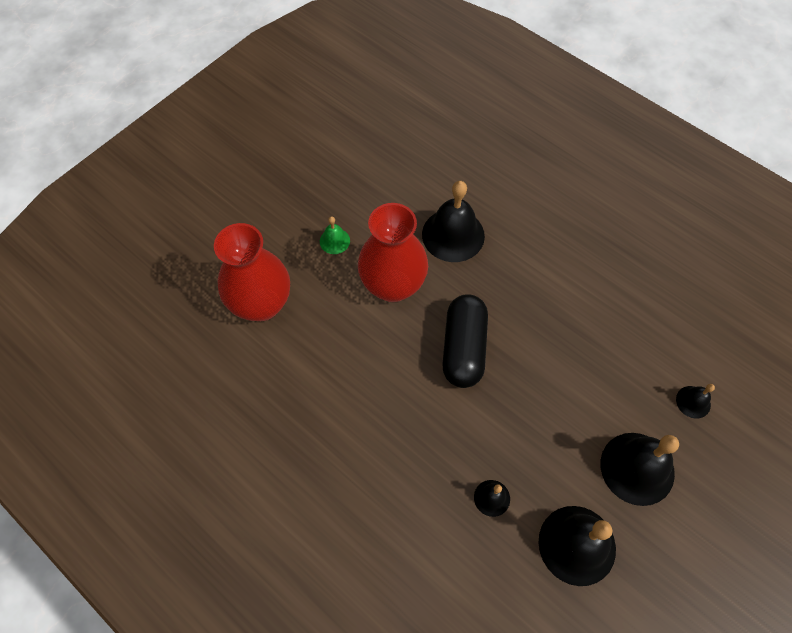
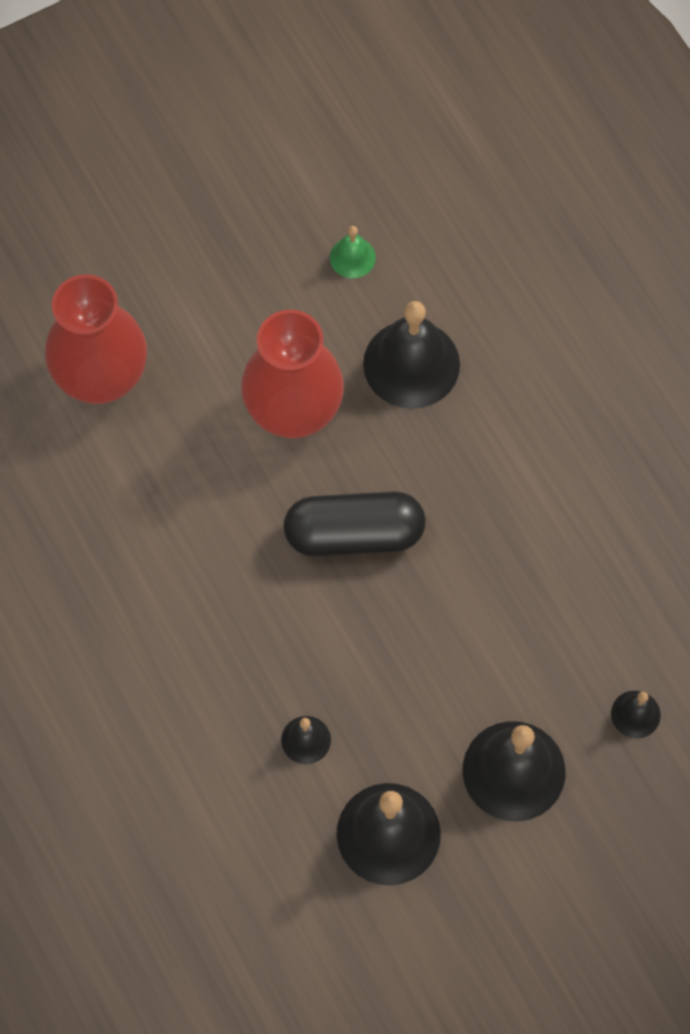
camera: 20 degrees right, 5 degrees up
green bell [320,216,350,254] -> green bell moved to [330,226,376,278]
black capsule [442,294,488,388] -> black capsule turned 60 degrees clockwise [284,491,426,556]

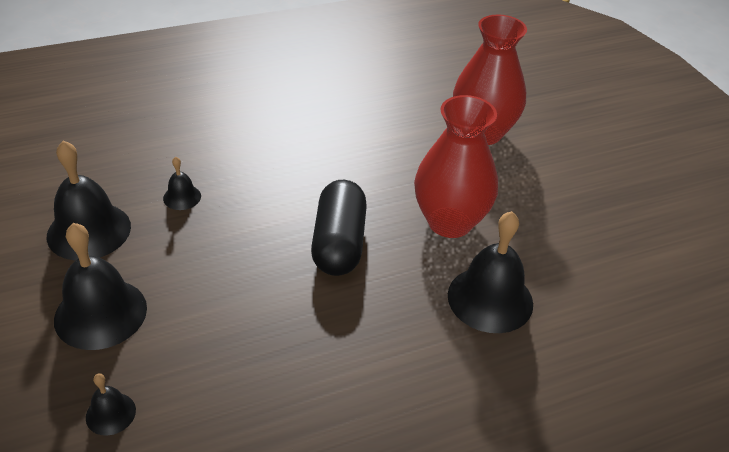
camera: 95 degrees right, 25 degrees down
green bell [330,226,376,278] -> none

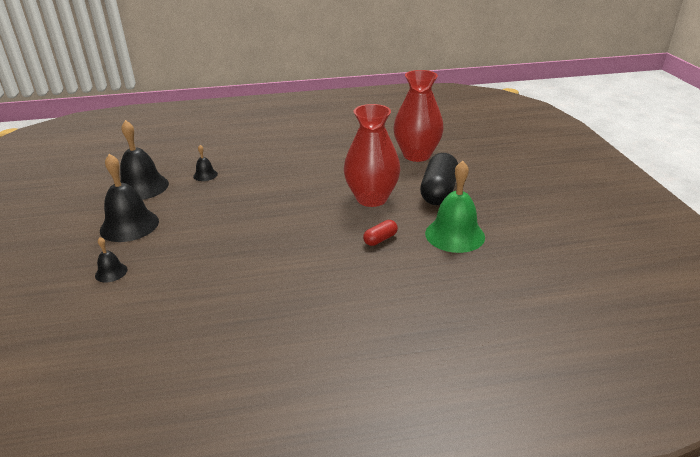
camera: 15 degrees right, 10 degrees down
black capsule [311,180,367,276] -> black capsule moved to [420,153,458,205]
black bell [448,211,533,333] -> red capsule [363,220,398,246]
none -> green bell [425,161,485,253]

